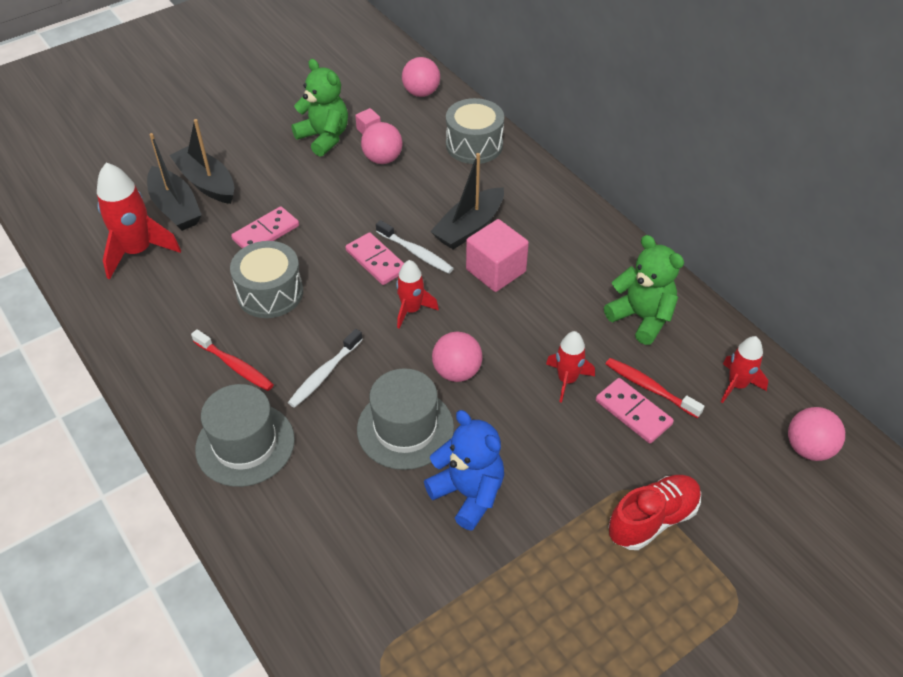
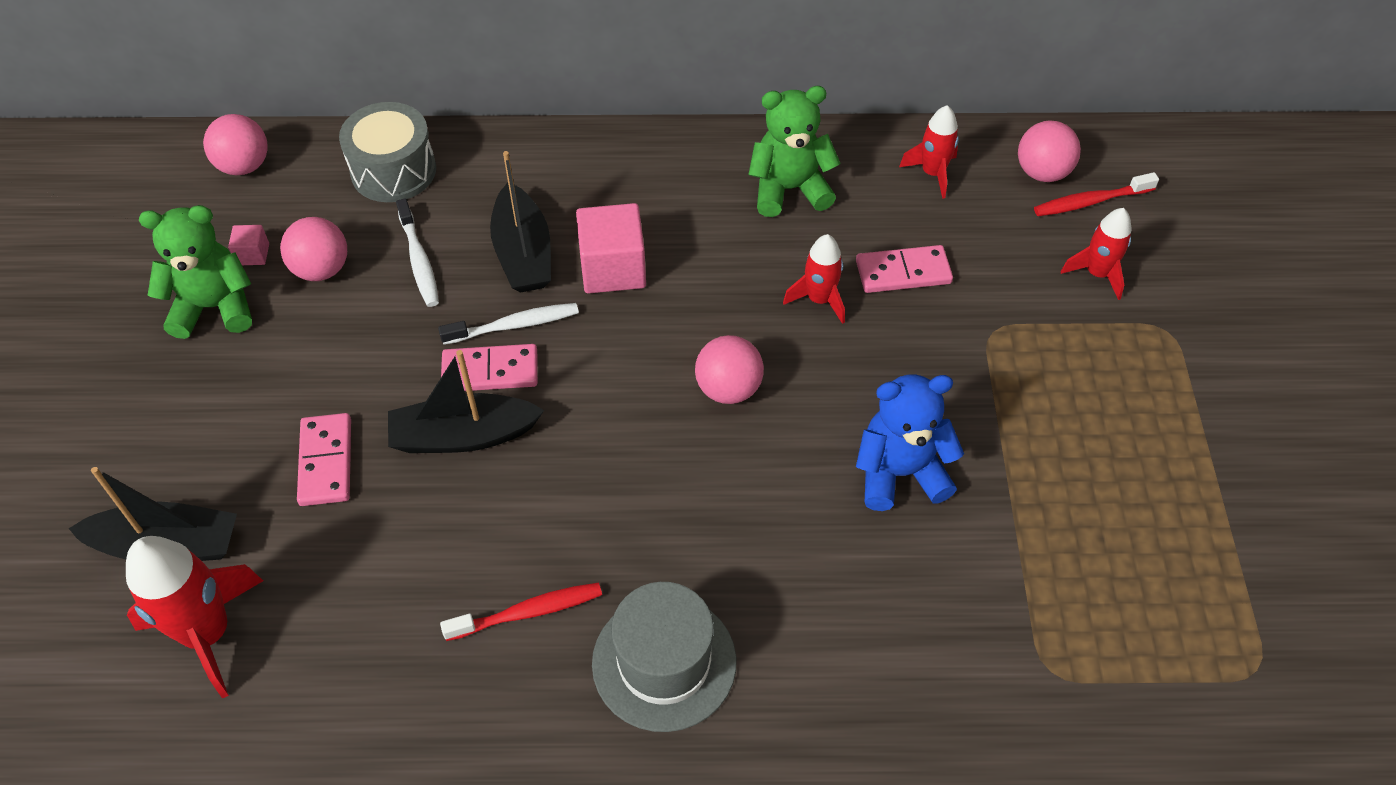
camera: 55 degrees left, 5 degrees up
black boat [169,119,234,204] -> black boat moved to [388,350,544,453]
grey drum [230,241,303,318] -> none
white toothbrush [288,329,363,408] -> white toothbrush moved to [396,198,439,307]
grey hat [357,368,454,470] -> none
red rocket [396,260,439,329] -> red rocket moved to [1061,208,1132,300]
red toothbrush [606,358,704,418] -> red toothbrush moved to [1034,172,1159,216]
red shoe [608,475,701,550] -> none

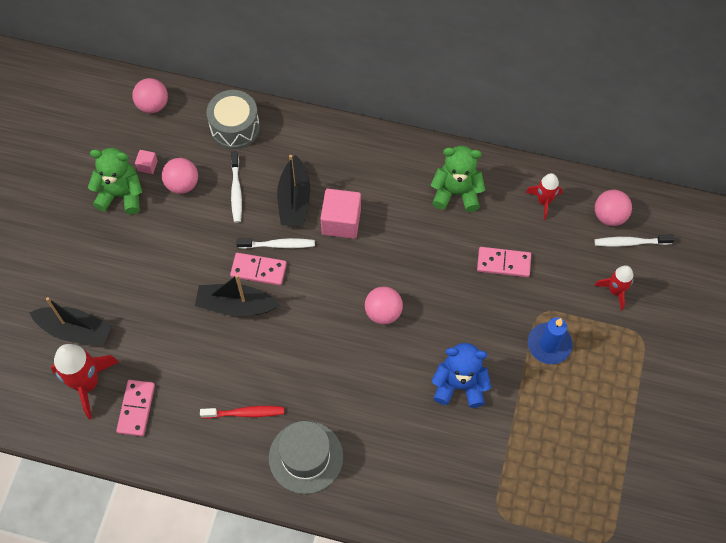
camera: 15 degrees right, 10 degrees up
pink domino [297,413,351,506] -> pink domino moved to [116,380,155,436]
red rocket [783,234,845,324] -> none
red toothbrush [1034,172,1159,216] -> white toothbrush [594,235,675,247]
none -> blue candle [528,317,573,364]

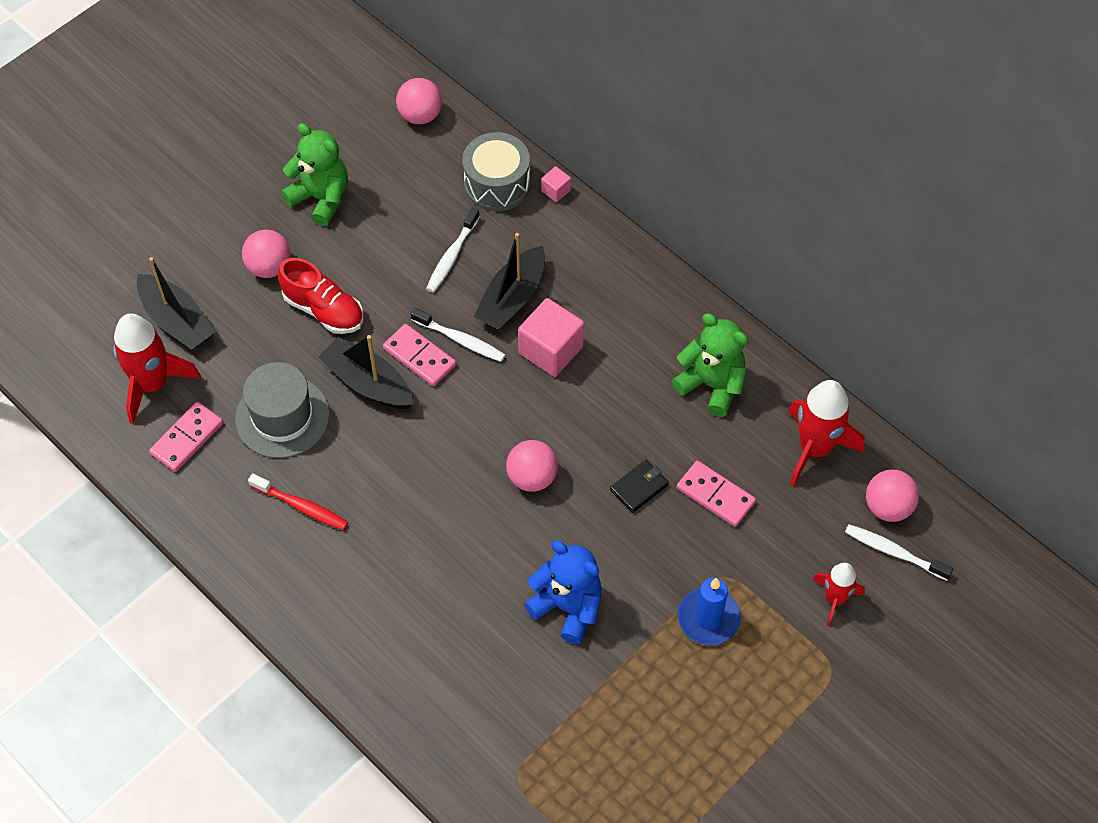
camera: 30 degrees right, 5 degrees down
pink cube [135,150,158,174] -> pink cube moved to [541,166,571,202]
pink ball [162,158,198,194] -> pink ball moved to [242,230,291,278]
grey hat [269,421,343,494] -> grey hat moved to [235,362,330,458]
red rocket [526,173,563,220] -> red rocket [788,380,865,486], size x1.68
none -> red shoe [278,258,363,334]
none -> black wallet [610,460,669,513]

